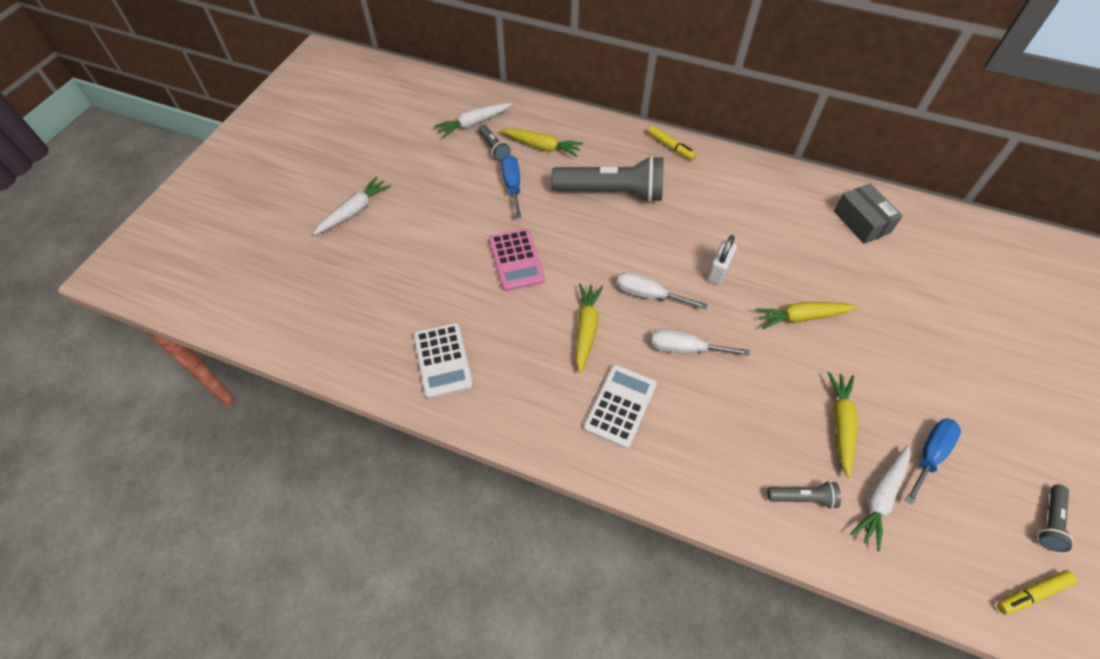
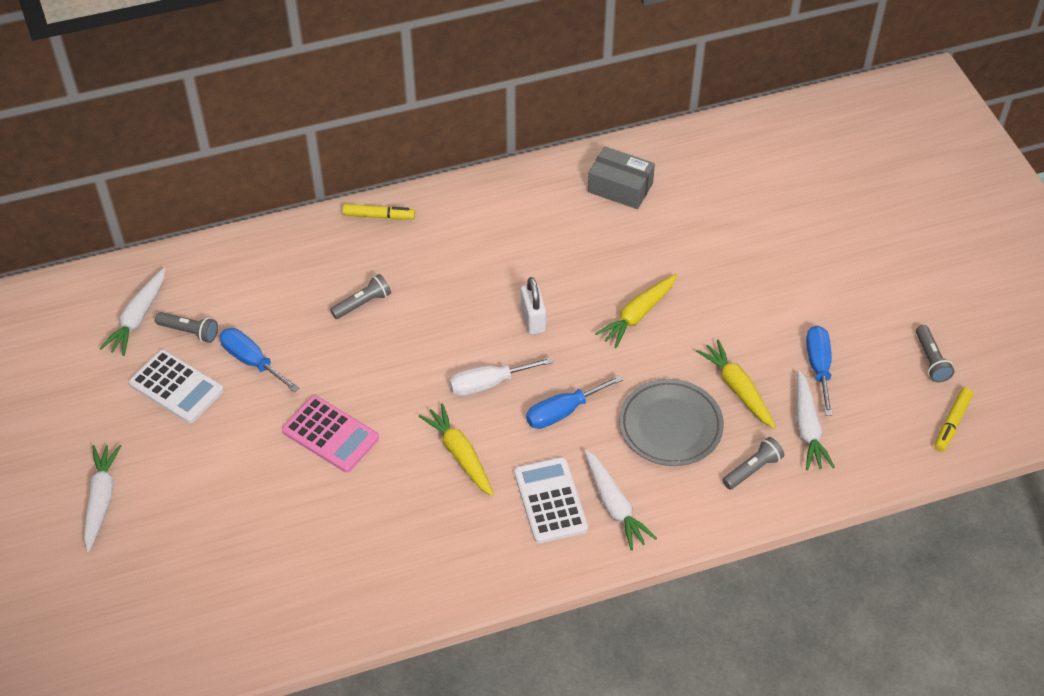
camera: 40 degrees left, 5 degrees down
white calculator [414,323,473,399] -> white calculator moved to [129,350,224,423]
yellow carrot [500,128,583,157] -> none
grey flashlight [551,156,664,203] -> grey flashlight [330,274,391,319], size x0.45
white screwdriver [651,329,750,356] -> blue screwdriver [526,375,624,429]
none -> white carrot [584,449,657,551]
none -> grey plate [619,379,724,466]

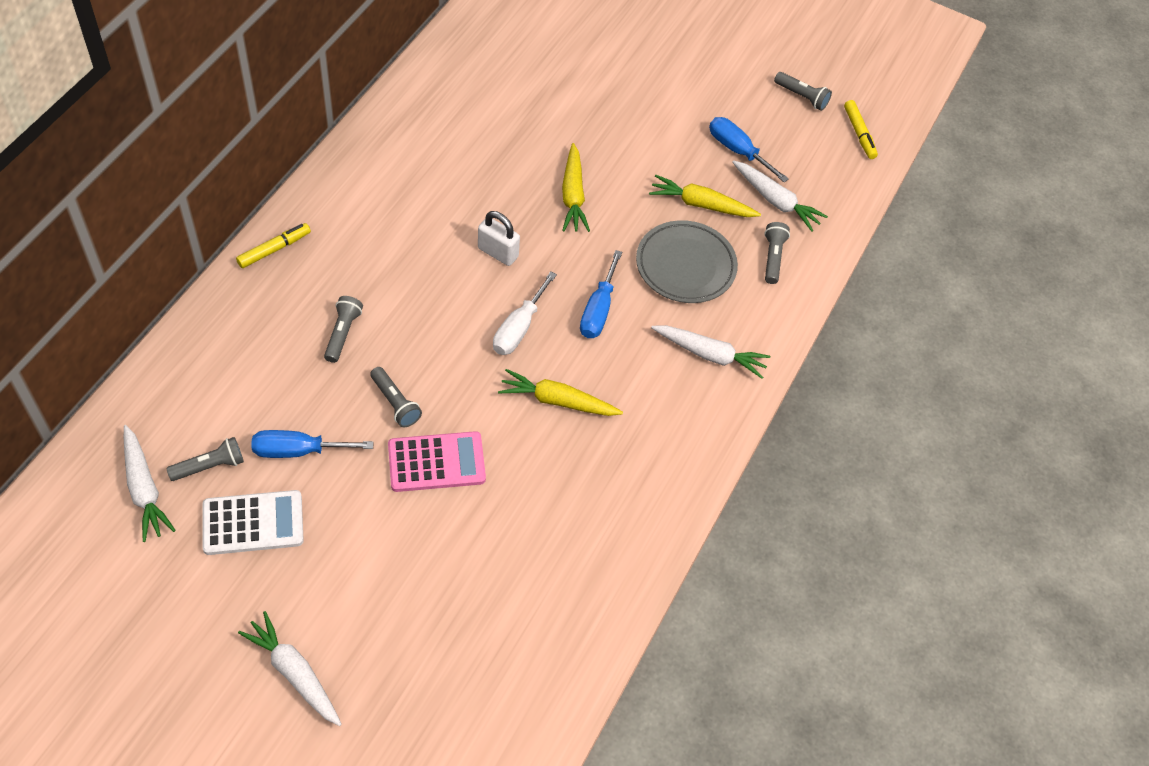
camera: 50 degrees left, 5 degrees up
white calculator [514,457,588,543] -> none
grey box [588,147,655,209] -> none
none -> grey flashlight [370,367,422,427]

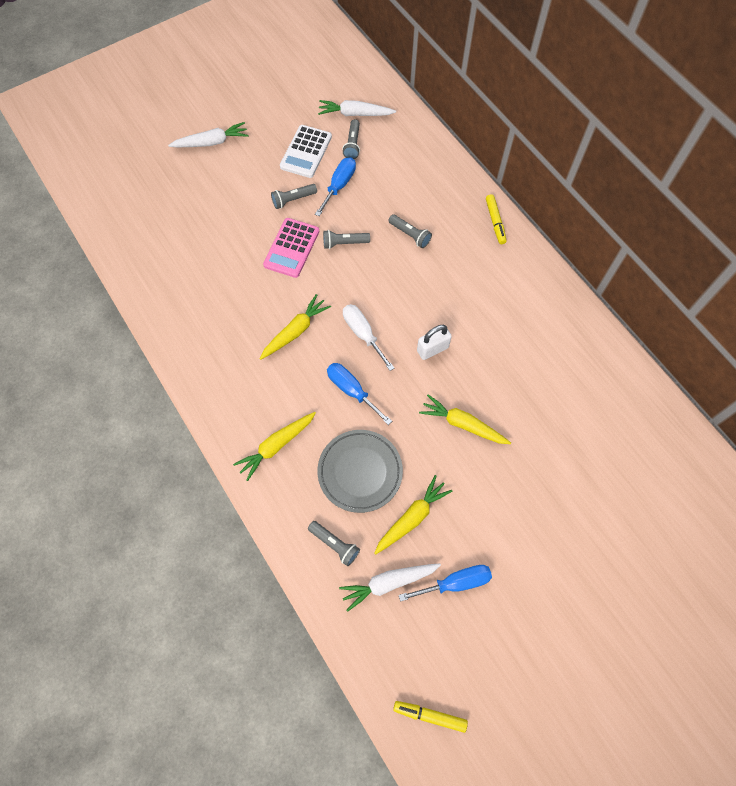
camera: 125 degrees right, 10 degrees up
white carrot [651,325,770,379] -> yellow carrot [233,412,316,481]
grey flashlight [774,72,832,111] -> grey flashlight moved to [271,184,317,209]

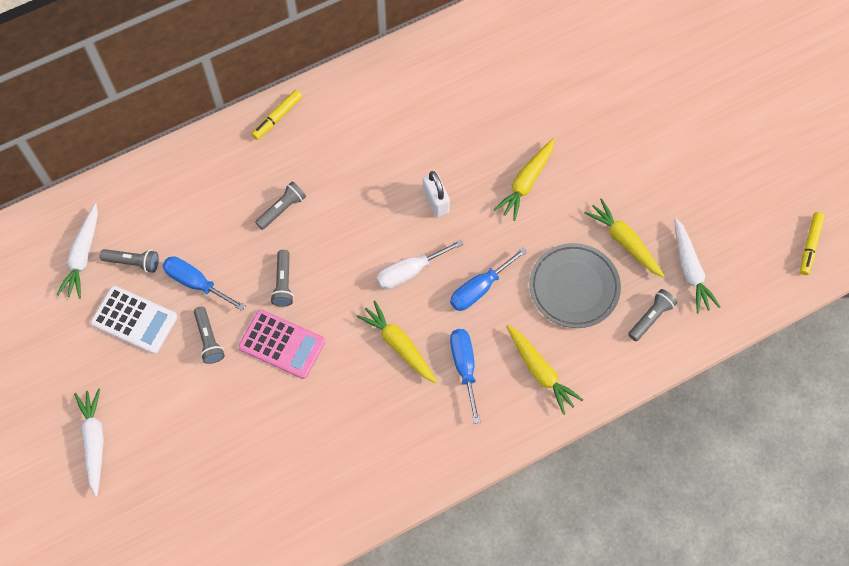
camera: 85 degrees left, 0 degrees up
blue screwdriver [399,565,492,602] -> blue screwdriver moved to [450,329,480,424]
yellow marker [486,194,507,244] -> yellow marker turned 135 degrees clockwise [252,90,302,140]

